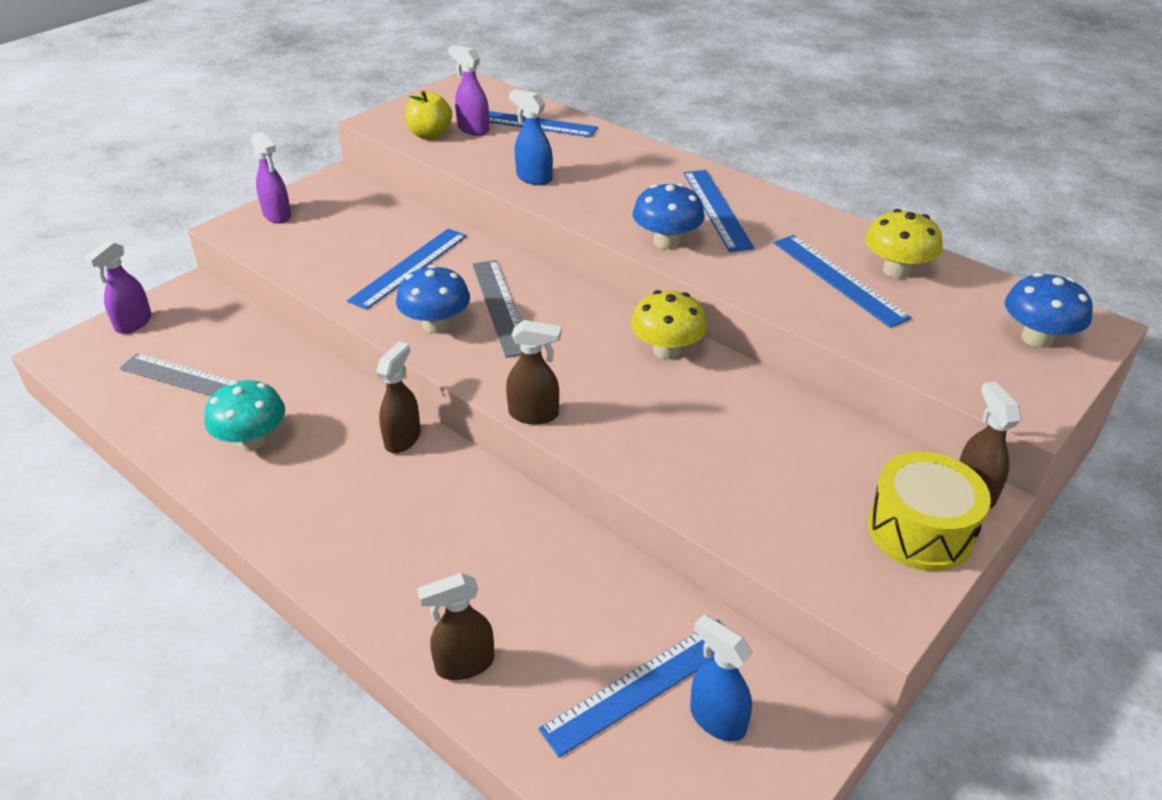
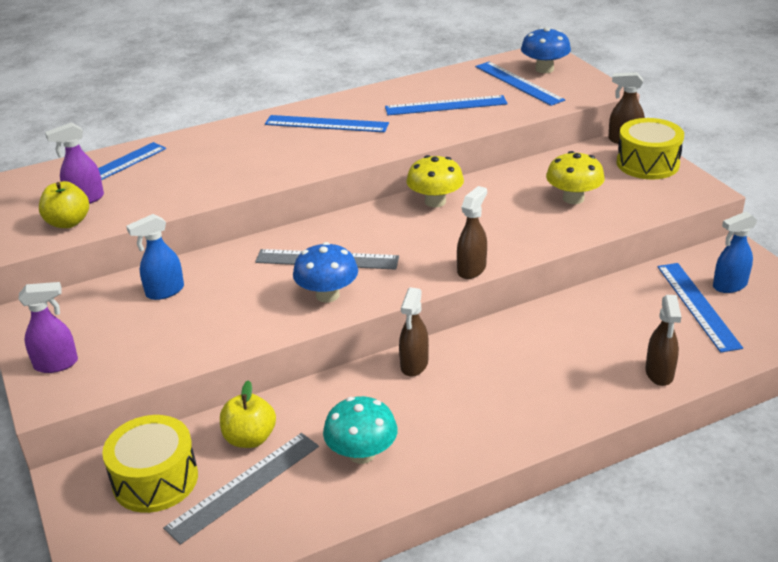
camera: 65 degrees left, 5 degrees down
purple spray bottle [84,240,152,334] -> none
blue ruler [347,229,467,310] -> blue ruler moved to [475,61,565,106]
brown spray bottle [376,342,421,453] -> brown spray bottle turned 120 degrees counterclockwise [399,287,429,377]
blue spray bottle [509,89,553,185] -> blue spray bottle moved to [126,214,184,300]
blue mushroom [632,183,705,249] -> none
yellow mushroom [865,209,943,279] -> yellow mushroom moved to [546,151,605,204]
none -> yellow drum [102,415,198,513]
none -> yellow apple [220,380,276,448]

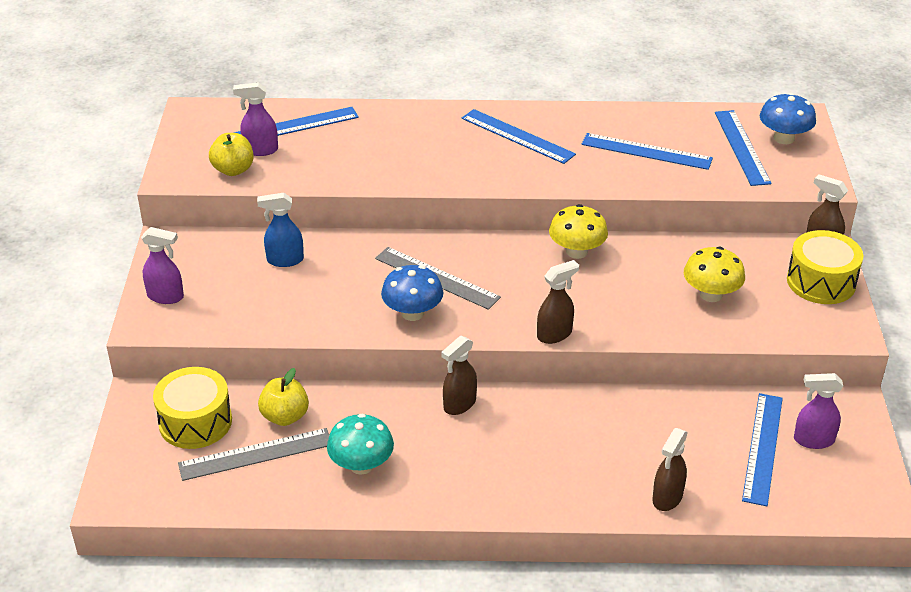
camera: 25 degrees right, 5 degrees up
blue spray bottle [713,211,757,293] -> purple spray bottle [794,373,843,449]

